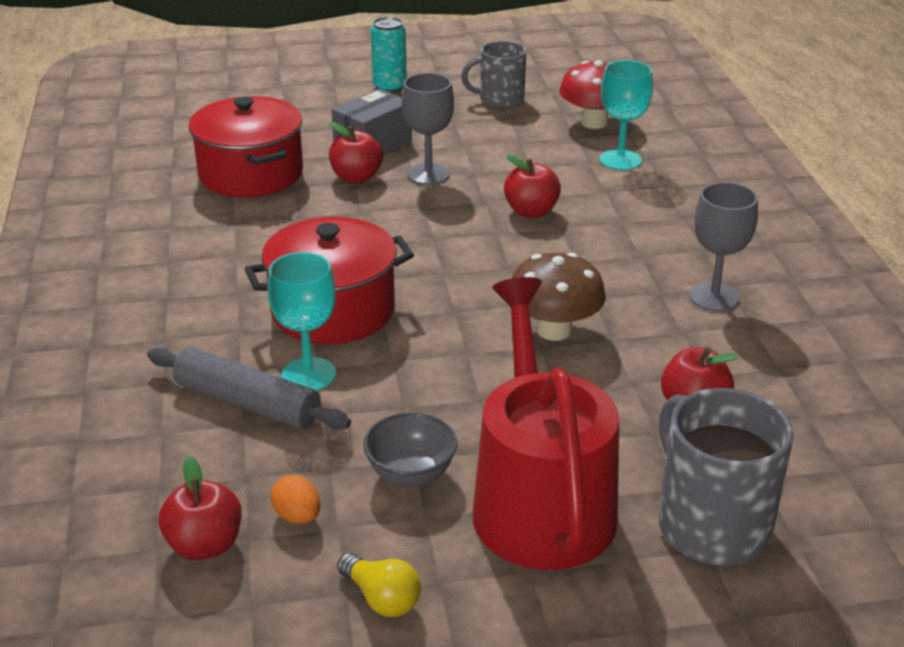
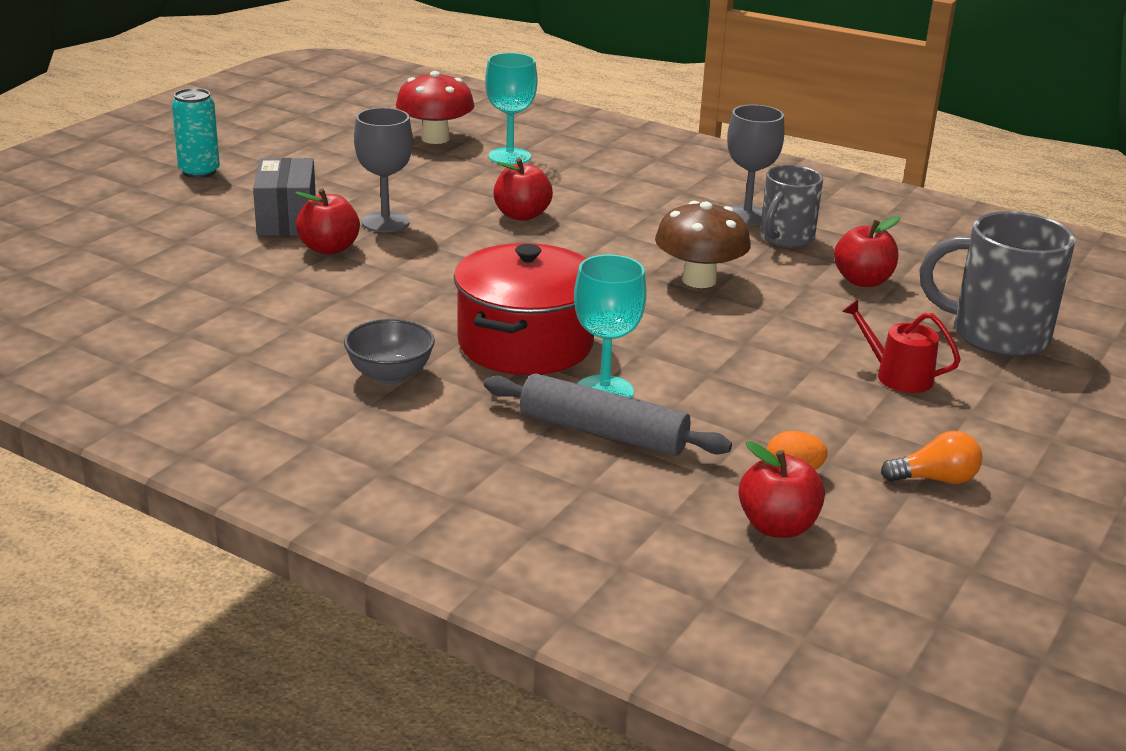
camera: 50 degrees left, 5 degrees down
grey rolling pin [147,347,351,430] -> grey rolling pin turned 45 degrees clockwise [484,373,732,456]
red pot [189,96,303,197] -> none
yellow light bulb [337,553,421,617] -> orange light bulb [881,431,982,484]
grey bowl [363,412,457,486] -> grey bowl moved to [344,319,435,384]
grey mug [461,41,526,108] -> grey mug moved to [760,165,823,248]
red watering can [473,277,619,570] -> red watering can [842,299,961,393], size x0.42

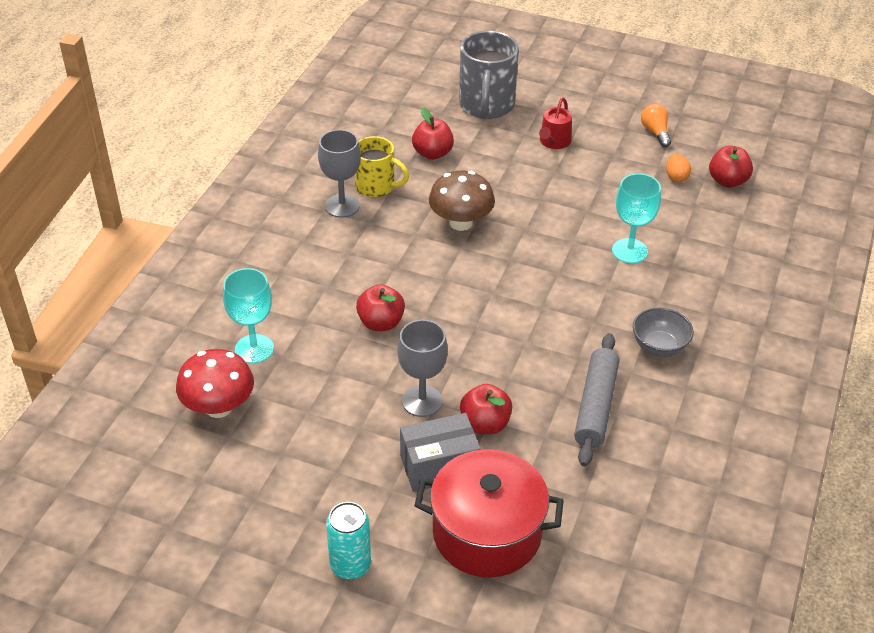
camera: 100 degrees left, 15 degrees up
red pot [454,243,594,375] -> red pot moved to [414,449,564,578]
grey rolling pin [484,373,732,456] -> grey rolling pin moved to [574,333,619,467]
grey mug [760,165,823,248] -> yellow mug [355,136,409,197]

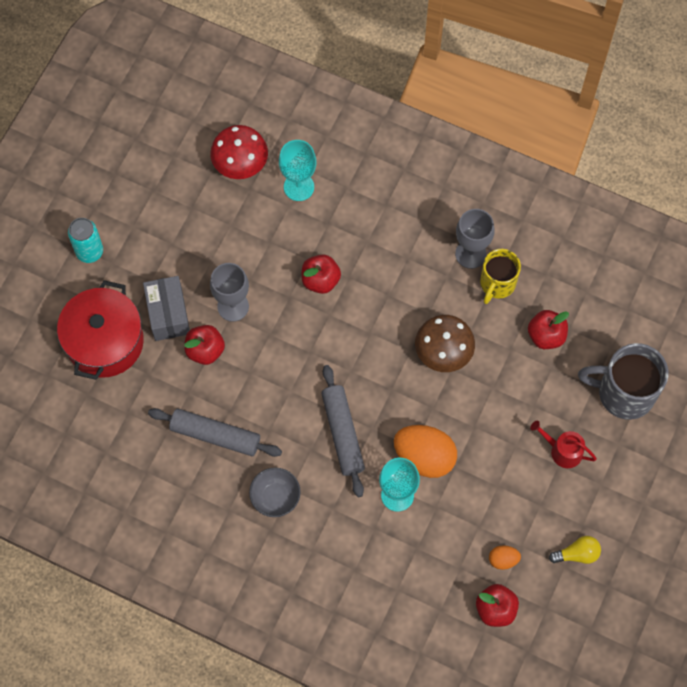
camera: 95 degrees right, 25 degrees up
orange light bulb [641,104,671,147] -> yellow light bulb [549,536,601,564]
none -> grey rolling pin [321,365,365,497]
none -> orange egg [394,425,457,478]

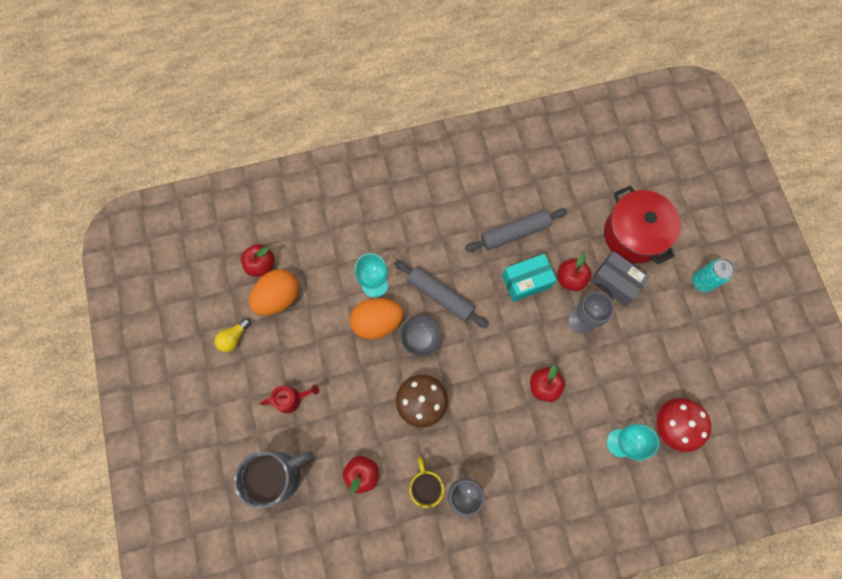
camera: 140 degrees right, 5 degrees up
grey bowl [249,468,301,517] -> grey bowl moved to [400,315,442,356]
orange egg [489,545,521,570] -> orange egg [249,269,299,316], size x2.11
none -> turquoise box [502,254,557,302]

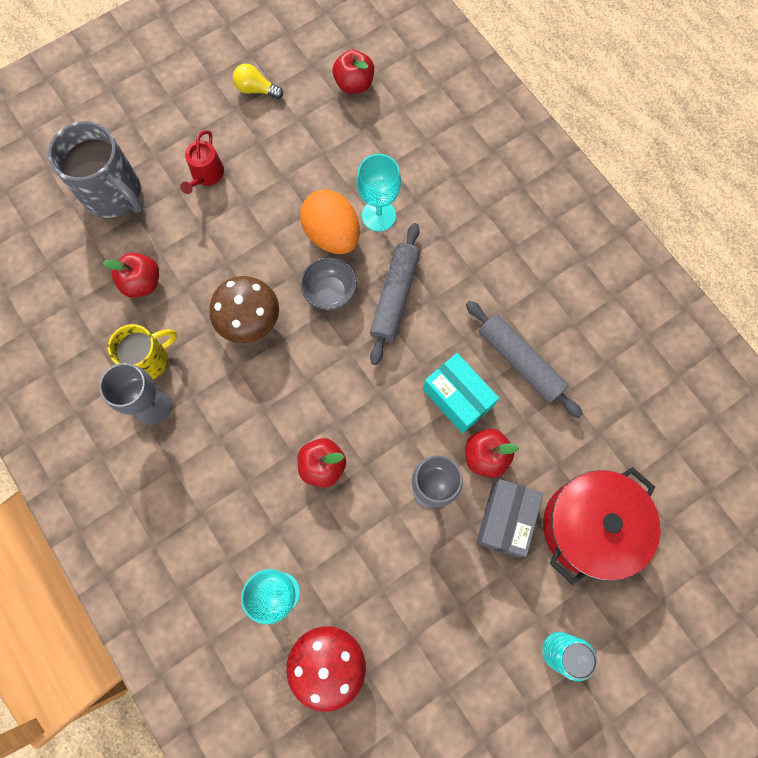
camera: 70 degrees right, 0 degrees up
orange egg [249,269,299,316] -> none
red watering can [259,385,319,413] -> red watering can turned 45 degrees clockwise [180,130,224,194]

